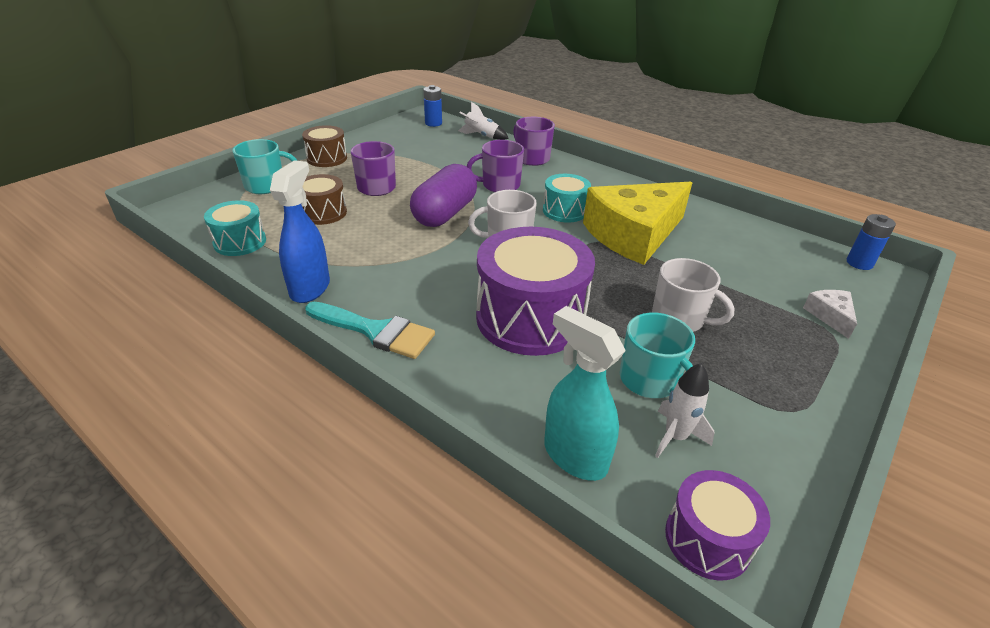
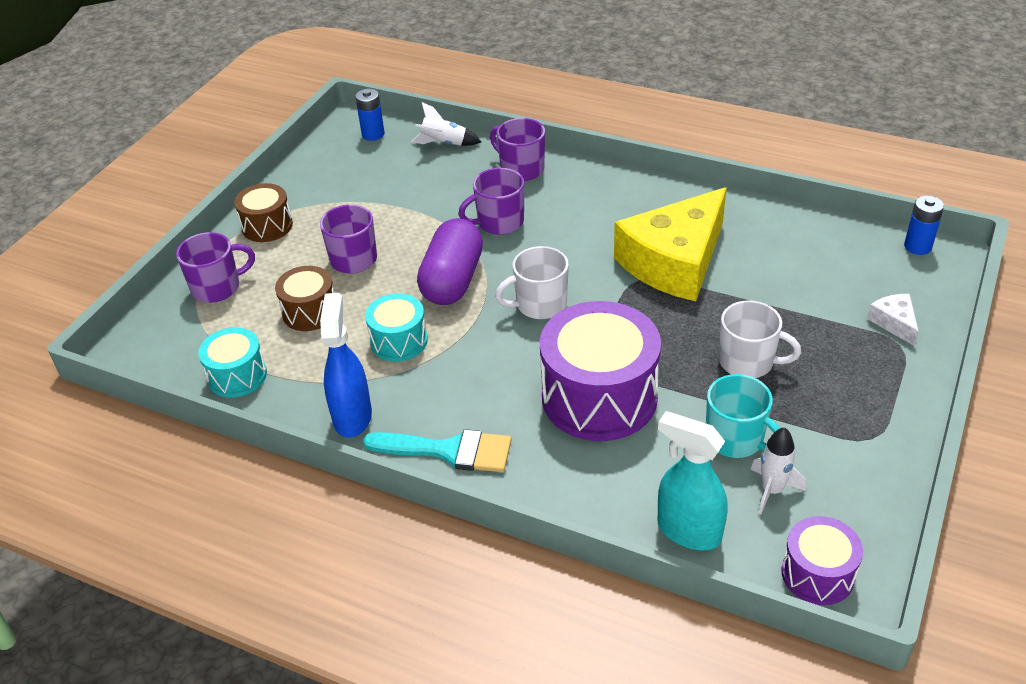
camera: 10 degrees left, 5 degrees up
turquoise mug [233,139,297,194] -> purple mug [176,232,255,303]
turquoise drum [543,174,591,222] -> turquoise drum moved to [365,293,428,362]

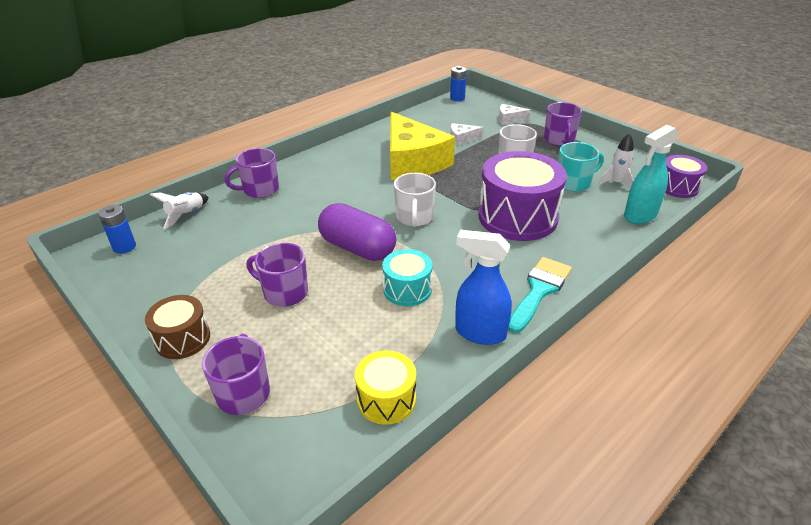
camera: 70 degrees left, 5 degrees down
turquoise drum [198,327,267,398] -> yellow drum [355,350,416,425]
brown drum [275,266,334,331] -> none
purple mug [458,168,524,235] -> purple mug moved to [544,102,582,146]
none -> white cheese [450,123,483,146]

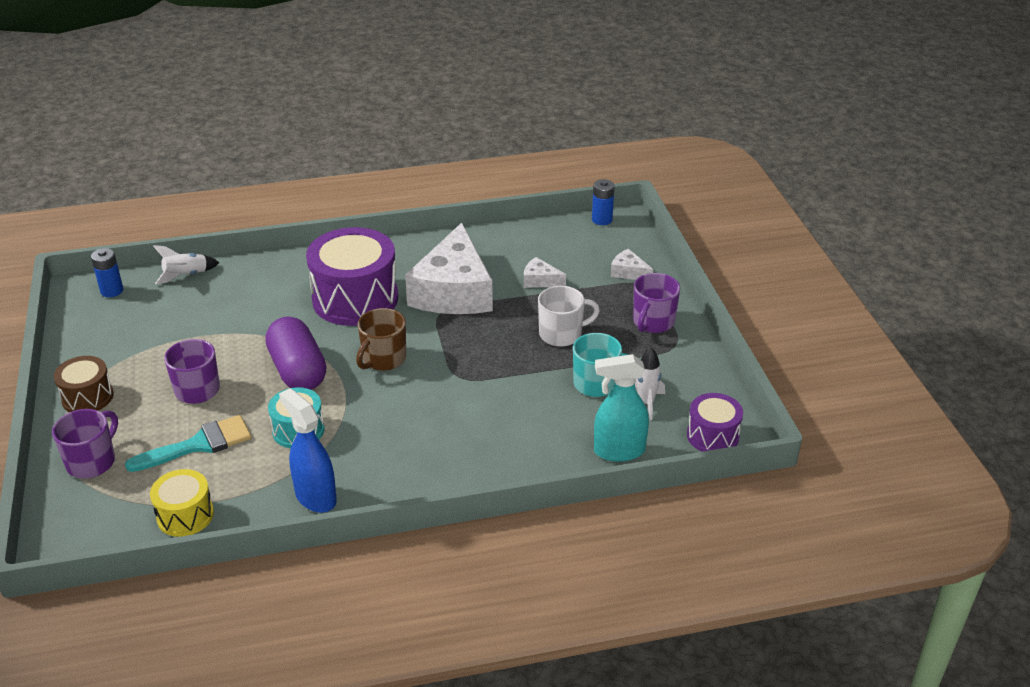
camera: 30 degrees right, 0 degrees up
purple mug [225,148,279,198] -> none
yellow cheese [390,112,455,180] -> white cheese [405,223,493,314]
white mug [394,173,436,227] -> brown mug [356,308,406,371]
purple drum [479,151,567,241] -> purple drum moved to [306,227,398,326]
turquoise brush [508,257,572,333] -> turquoise brush moved to [125,415,251,472]

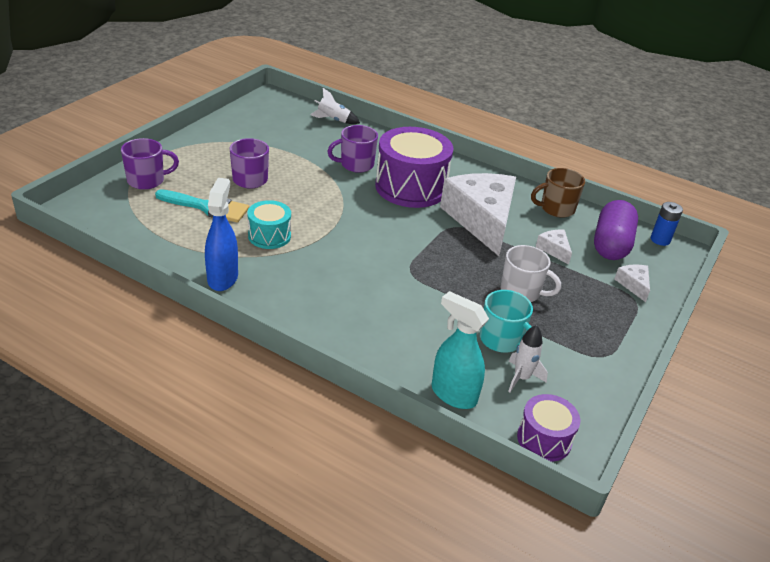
camera: 40 degrees right, 0 degrees up
brown drum [54,356,114,412] -> none
blue battery [91,248,123,297] -> none
yellow drum [150,469,214,537] -> none
purple capsule [265,317,327,390] -> purple capsule moved to [594,200,638,260]
brown mug [356,308,406,371] -> brown mug moved to [531,168,585,218]
white cheese [405,223,493,314] -> white cheese turned 120 degrees clockwise [440,173,516,256]
purple mug [633,273,680,333] -> purple mug moved to [327,125,378,173]

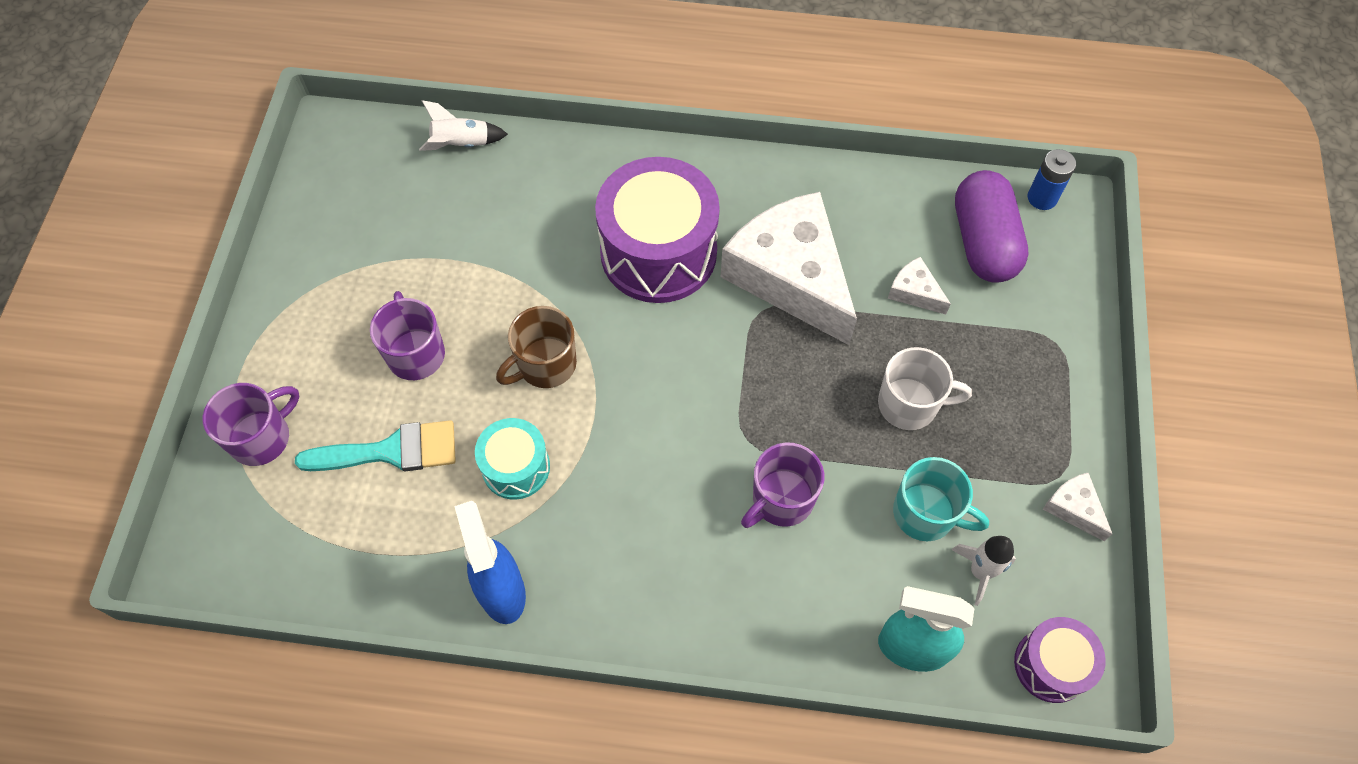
camera: 20 degrees left, 25 degrees up
purple mug [327,125,378,173] -> purple mug moved to [741,442,824,528]
brown mug [531,168,585,218] -> brown mug moved to [496,306,577,388]
white cheese [614,264,650,302] -> white cheese moved to [1043,473,1112,541]

